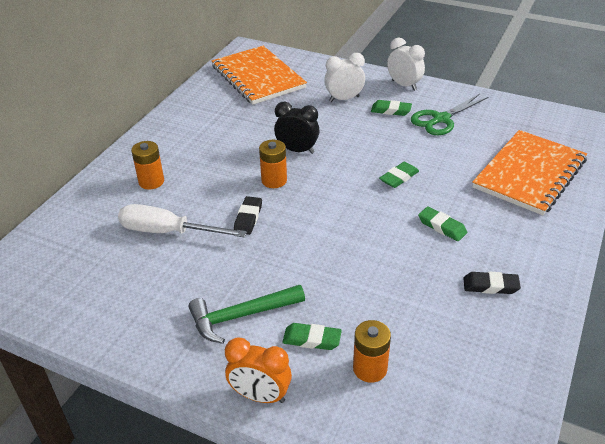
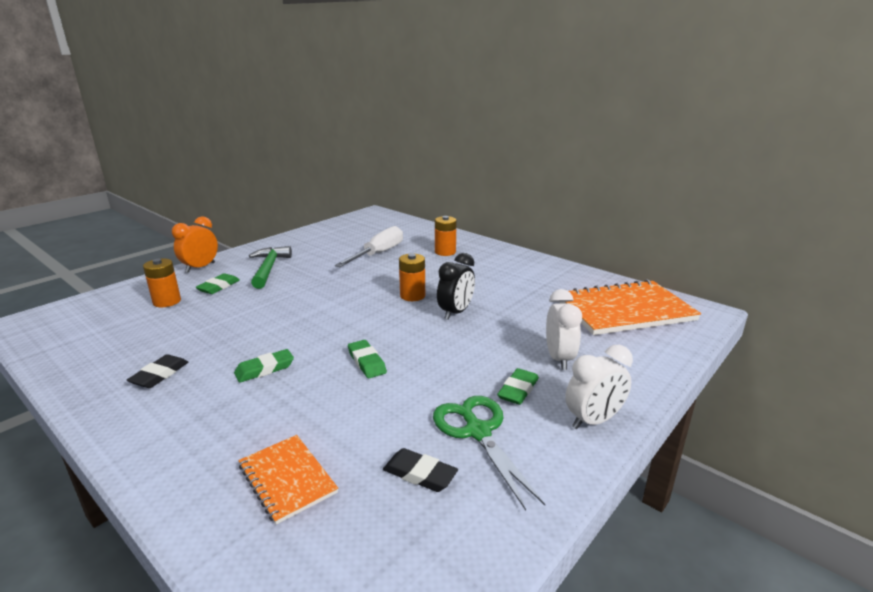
camera: 105 degrees right, 15 degrees down
black eraser [234,196,262,235] -> black eraser moved to [383,448,458,492]
orange notebook [472,130,587,215] -> orange notebook [239,435,338,525], size x0.52

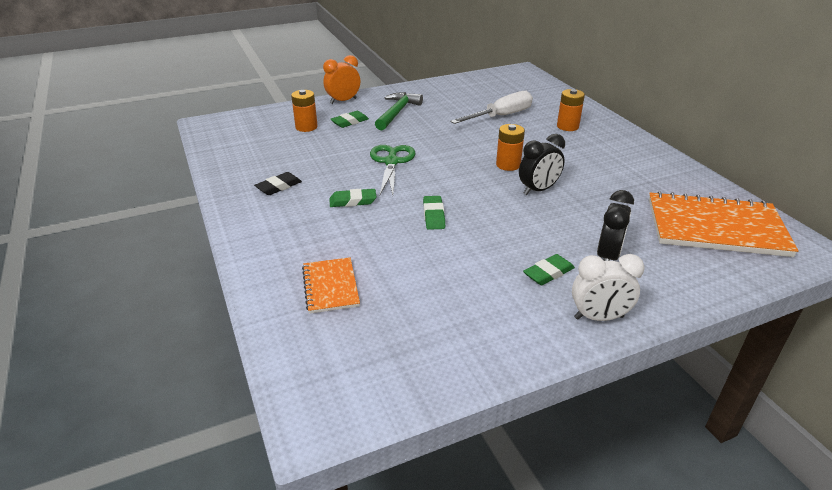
camera: 25 degrees right, 10 degrees up
black eraser [383,448,458,492] -> none
green scissors [433,396,545,510] -> green scissors moved to [370,145,416,195]
white clock [546,289,582,370] -> black clock [597,190,634,261]

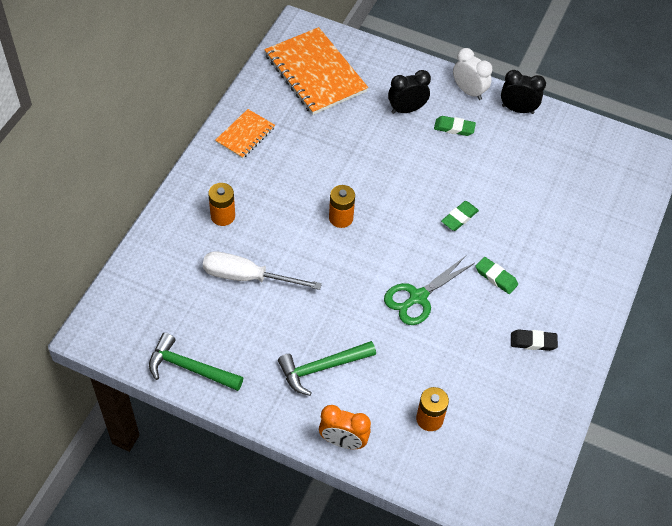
camera: 135 degrees left, 20 degrees up
orange notebook [302,257,360,314] -> orange notebook moved to [215,109,275,159]
green eraser [331,111,369,128] -> none
black clock [519,134,565,195] -> black clock moved to [501,70,546,114]
none -> green hammer [149,333,243,391]

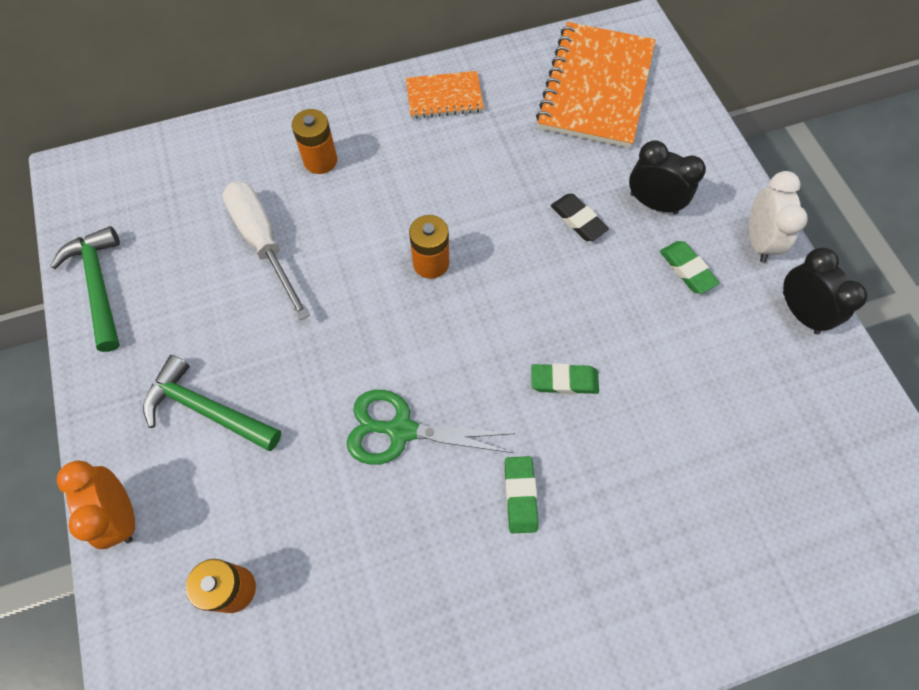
camera: 50 degrees right, 10 degrees up
black eraser [511,330,558,351] -> black eraser moved to [551,194,609,241]

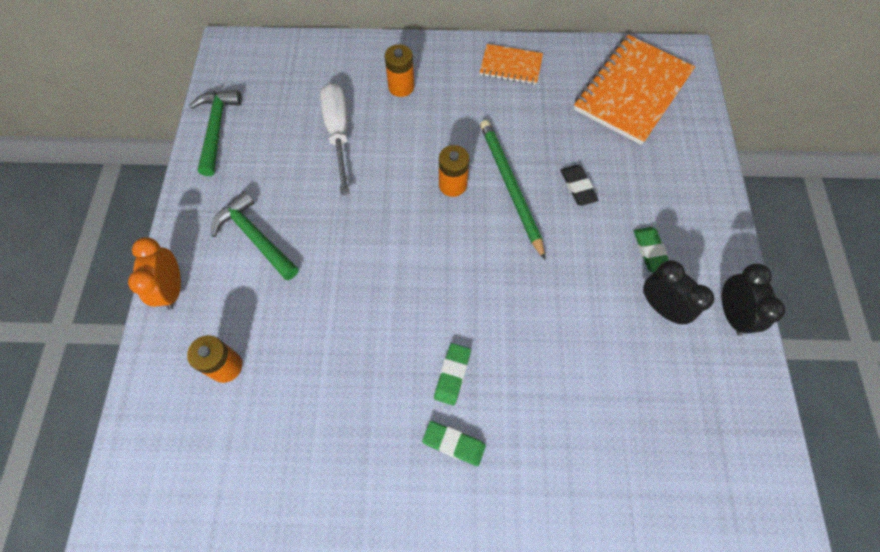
camera: 20 degrees right, 0 degrees up
green scissors [347,390,516,465] -> none
green eraser [531,363,599,394] -> green eraser moved to [422,421,486,466]
black clock [629,140,706,214] -> black clock moved to [643,260,714,324]
white clock [749,171,808,263] -> none
none -> green pencil [480,120,546,260]

